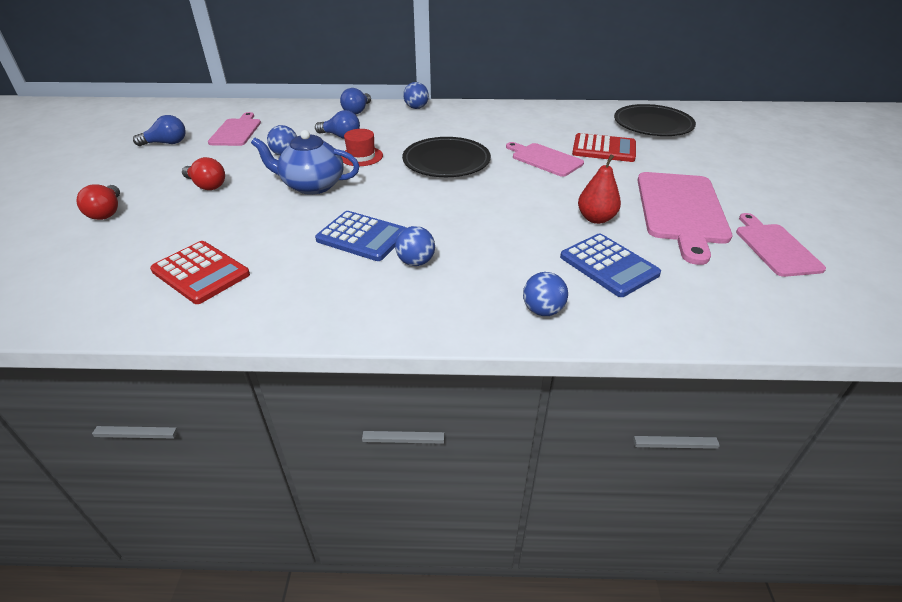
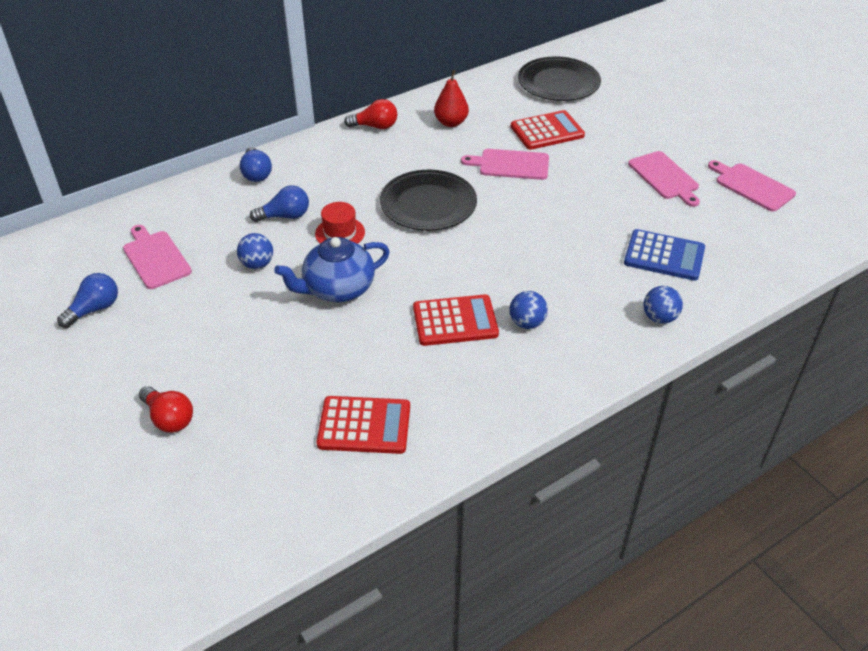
camera: 35 degrees left, 5 degrees up
red light bulb [182,157,225,190] -> red light bulb moved to [344,99,397,129]
blue calculator [315,211,406,261] -> red calculator [413,294,499,346]
blue ball [403,82,429,109] -> none
red pear [578,155,621,224] -> red pear moved to [434,70,469,127]
pink cutting board [637,172,732,265] -> pink cutting board [628,151,700,207], size x0.60

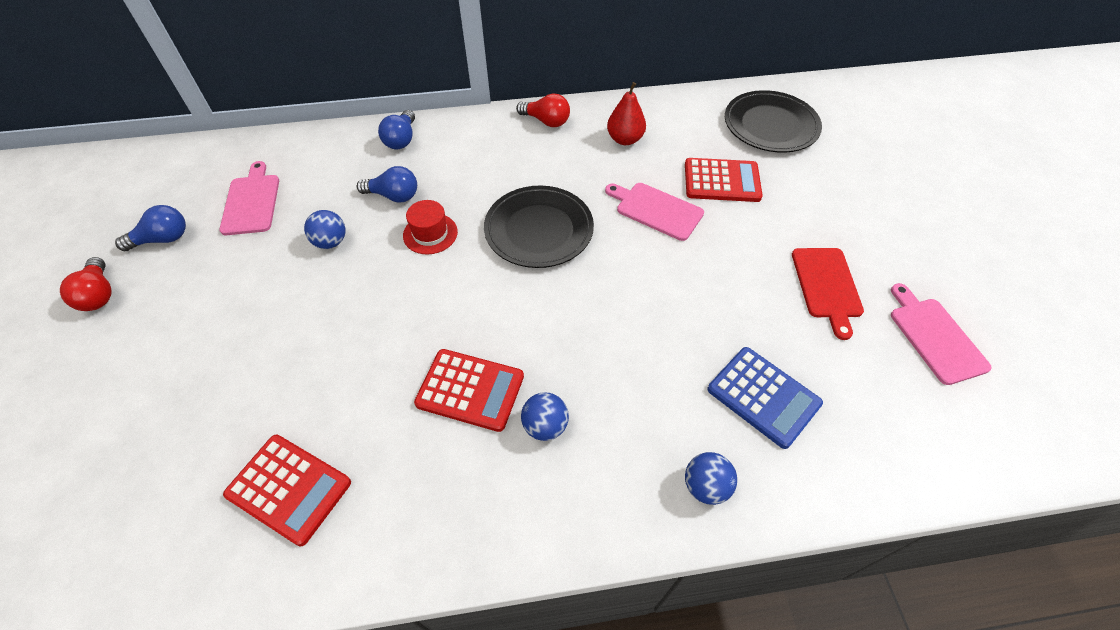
camera: 25 degrees right, 10 degrees up
red light bulb [139,386,193,433] -> red light bulb moved to [60,257,112,311]
blue teapot [274,237,390,302] -> none
pink cutting board [628,151,700,207] -> red cutting board [792,248,864,340]

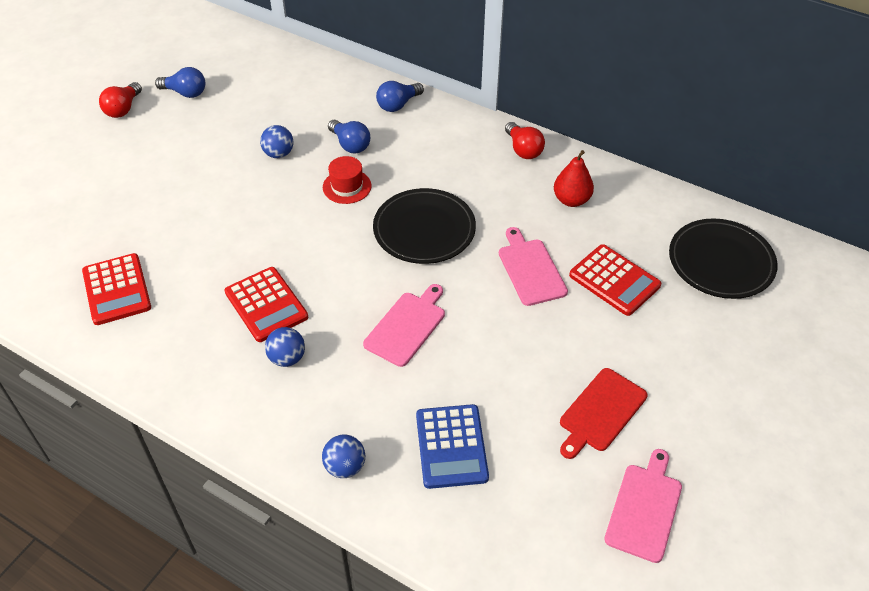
camera: 40 degrees right, 5 degrees down
pink cutting board [219,161,279,235] -> pink cutting board moved to [363,284,445,367]

